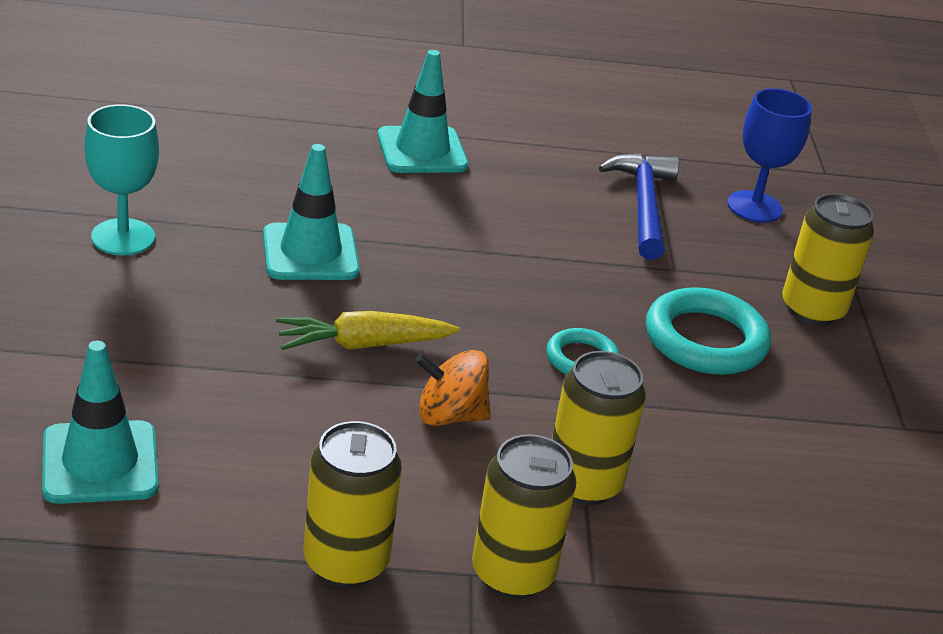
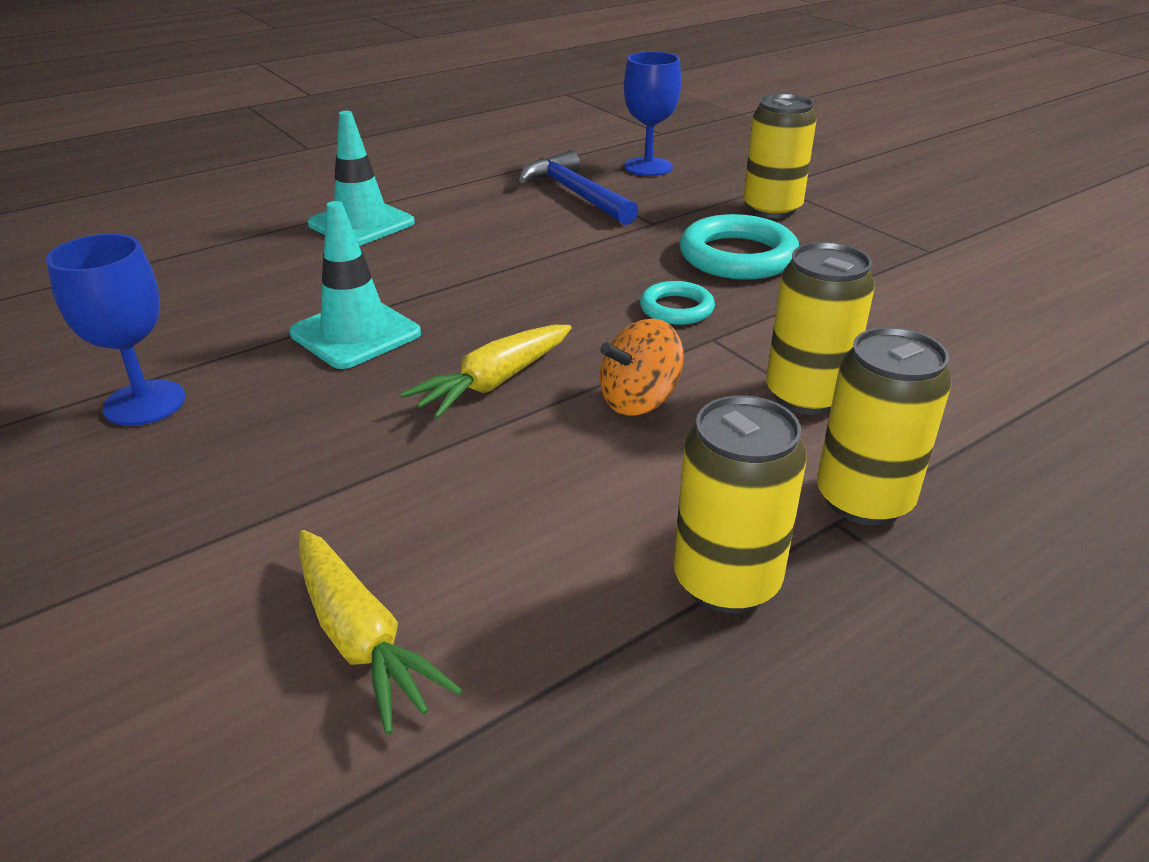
camera: 30 degrees left, 0 degrees up
turquoise traffic cone [42,341,158,504] -> yellow carrot [299,530,463,735]
turquoise goblet [85,104,159,255] -> blue goblet [46,234,186,426]

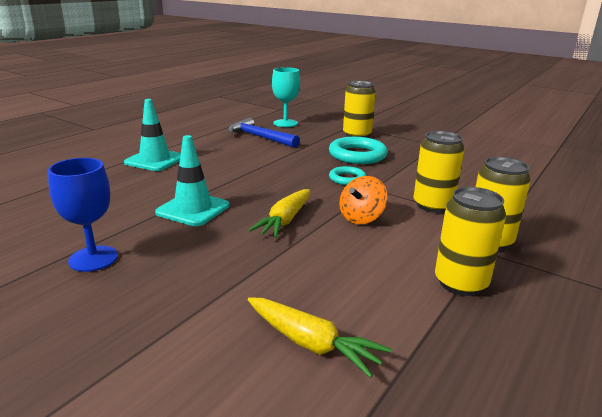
camera: 20 degrees left, 10 degrees down
blue goblet [624,52,681,176] -> turquoise goblet [272,67,300,127]

